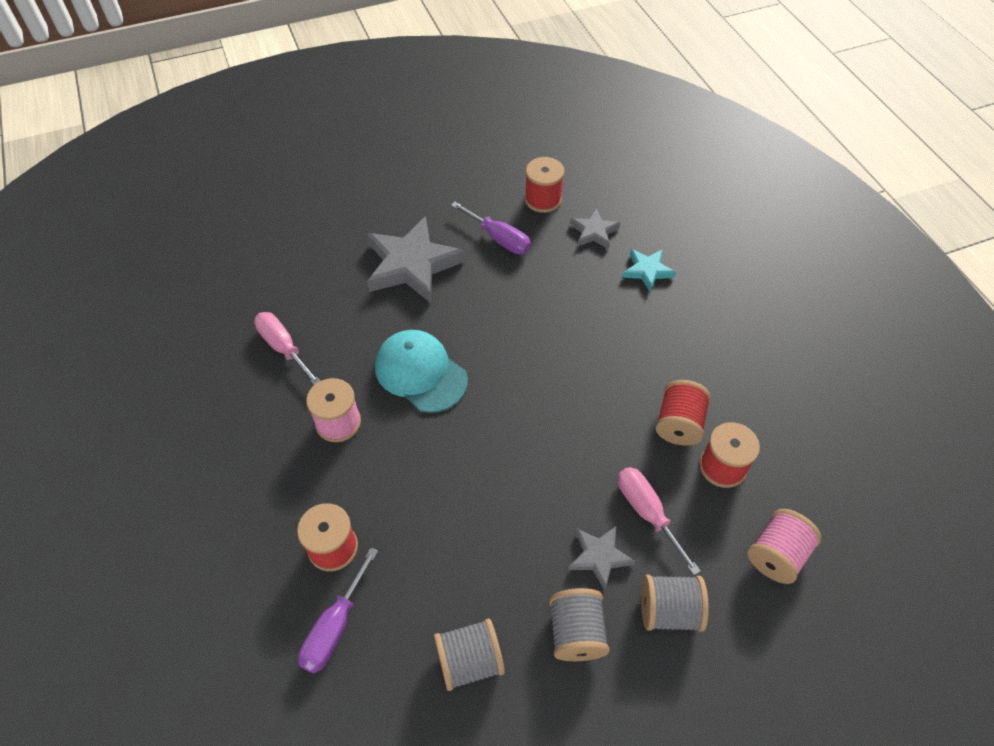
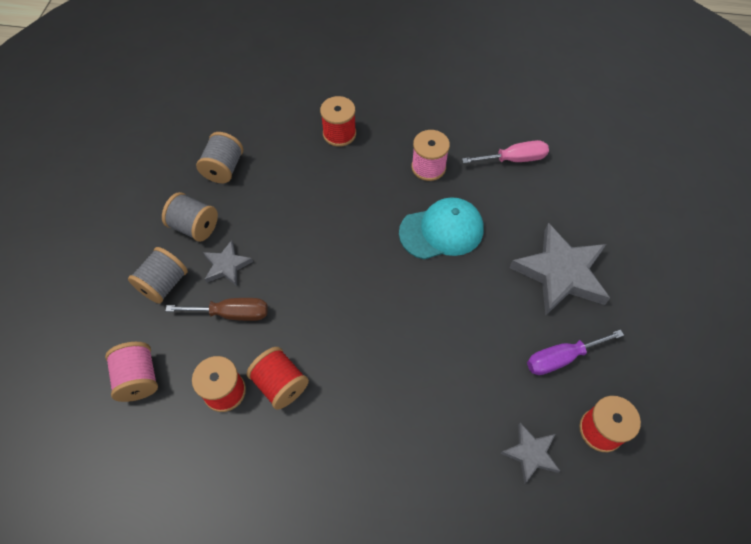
camera: 120 degrees right, 5 degrees up
purple screwdriver [298,548,378,674] -> none
pink screwdriver [618,467,701,575] -> brown screwdriver [165,298,268,321]
turquoise star [623,249,676,292] -> none

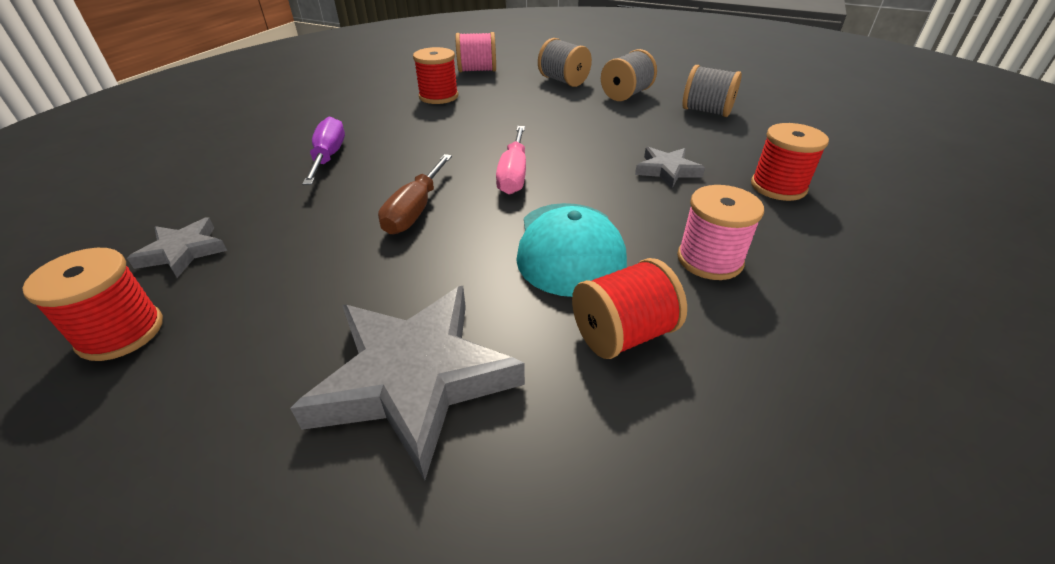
camera: 105 degrees right, 20 degrees down
brown screwdriver [165,298,268,321] -> brown screwdriver moved to [378,154,452,234]
grey star [203,240,253,286] -> grey star moved to [635,147,705,188]
red spool [247,347,309,410] -> red spool moved to [572,258,687,359]
pink screwdriver [462,140,549,163] -> pink screwdriver moved to [496,126,526,195]
purple screwdriver [527,330,624,375] -> purple screwdriver moved to [302,116,345,185]

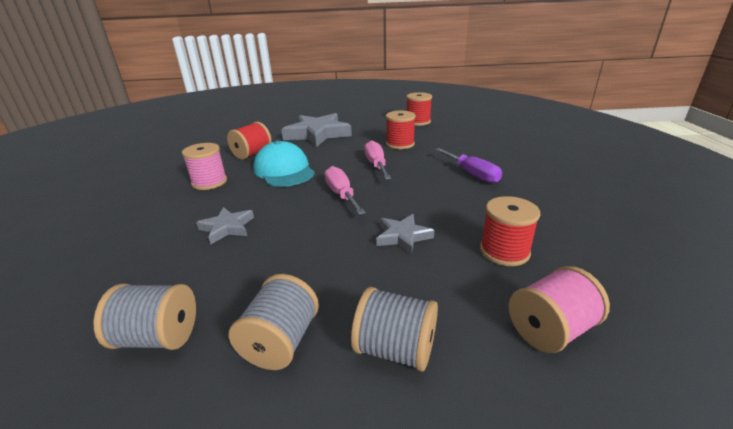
camera: 155 degrees right, 10 degrees down
grey star [127,217,227,278] -> grey star moved to [376,214,435,255]
brown screwdriver [378,154,452,234] -> pink screwdriver [364,140,391,179]
red spool [751,123,829,201] -> red spool moved to [386,111,416,149]

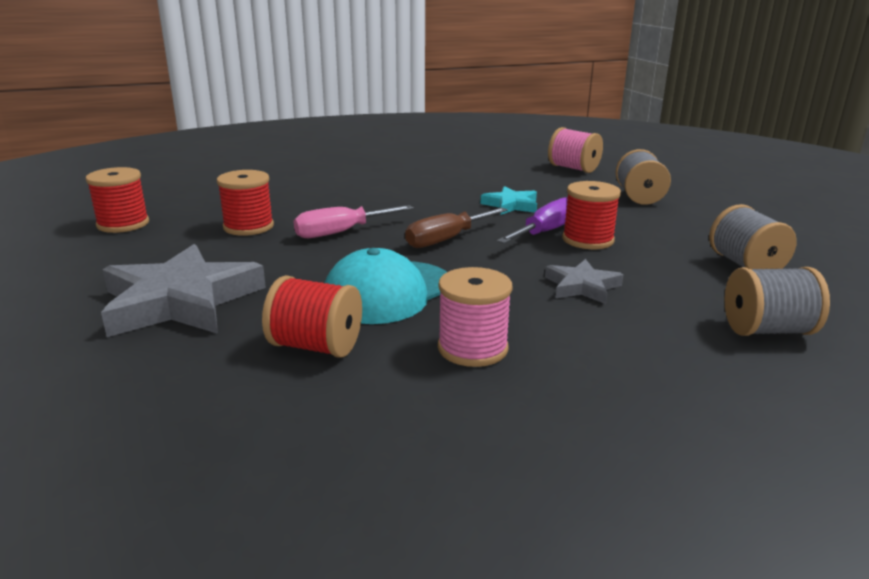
camera: 110 degrees left, 5 degrees down
grey spool [229,274,319,370] -> grey spool moved to [725,267,830,336]
pink screwdriver [325,166,366,215] -> brown screwdriver [405,208,508,248]
grey star [376,214,435,255] -> turquoise star [481,186,537,215]
purple screwdriver [435,148,502,183] -> purple screwdriver moved to [497,197,568,244]
red spool [480,196,540,266] -> red spool moved to [562,181,621,249]

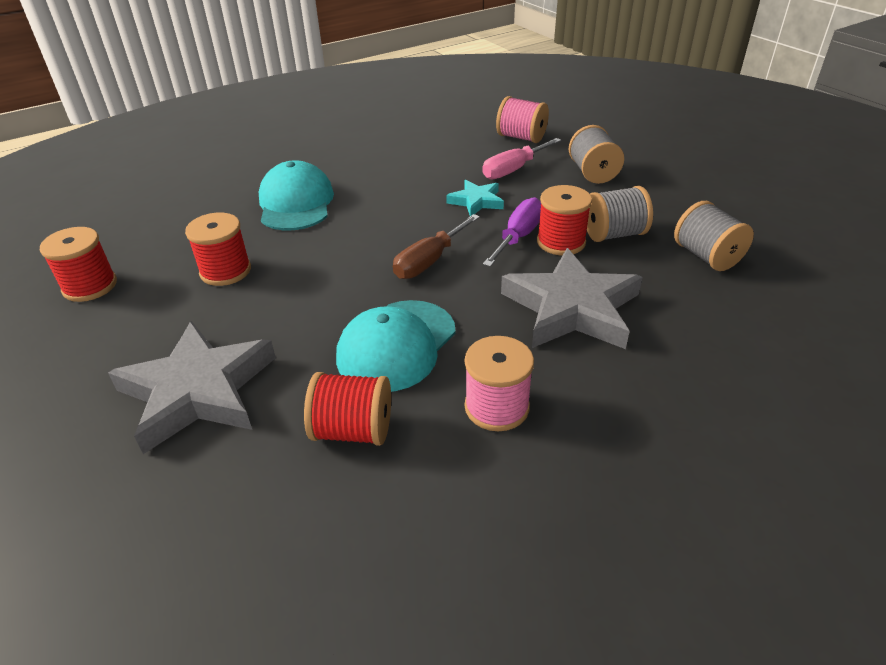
camera: 10 degrees left, 15 degrees up
pink screwdriver [294,205,413,238] -> pink screwdriver moved to [482,138,561,179]
grey star [545,259,623,304] -> grey star [501,248,643,349], size x1.96
grey spool [725,267,830,336] -> grey spool moved to [587,186,653,242]
none -> turquoise cap [259,160,334,230]

